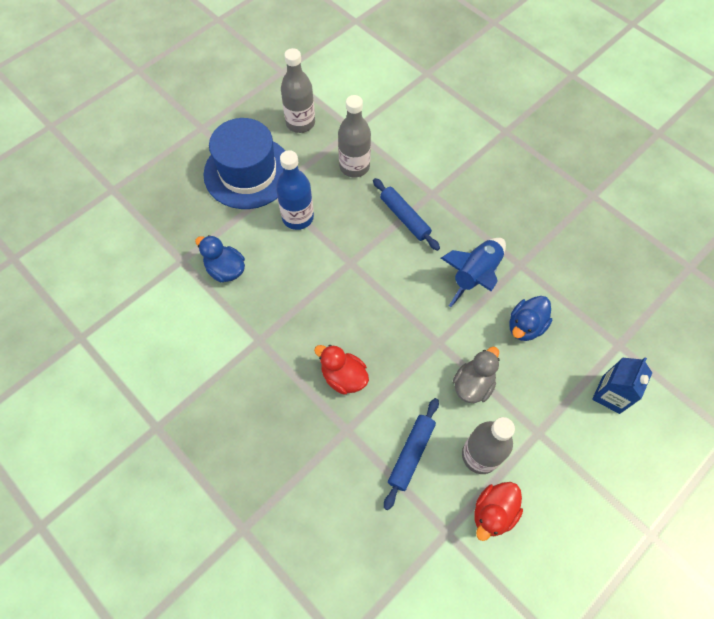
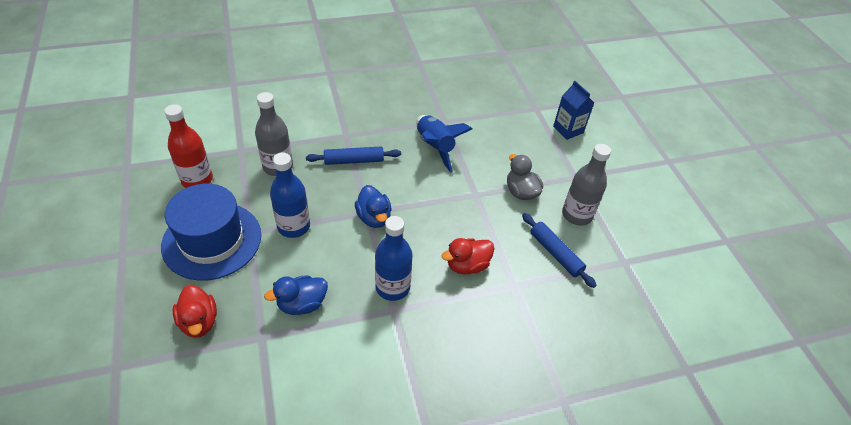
camera: 65 degrees left, 15 degrees down
grey bottle [281,48,315,133] -> red bottle [164,104,213,188]
red duck [474,482,523,541] -> red duck moved to [173,285,217,338]
blue duck [509,296,552,341] -> blue duck moved to [355,185,392,228]
none -> blue bottle [375,216,413,301]

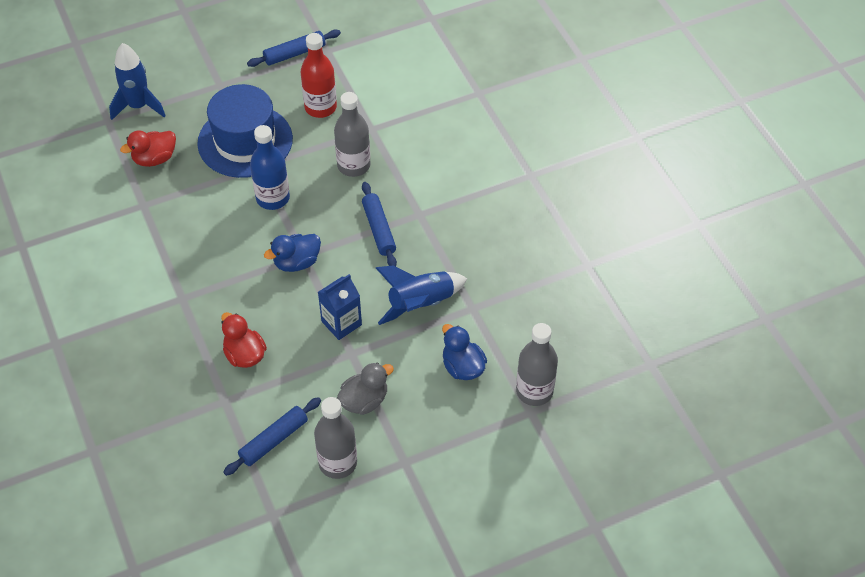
camera: 85 degrees right, 5 degrees up
blue duck [264,276,328,315] -> blue duck moved to [442,324,487,380]
blue bottle [375,216,413,301] -> none
blue carton [553,81,594,140] -> blue carton moved to [318,274,362,340]
none -> blue rocket [109,43,166,120]
none -> blue rolling pin [247,30,341,67]
none -> grey bottle [516,323,558,406]

